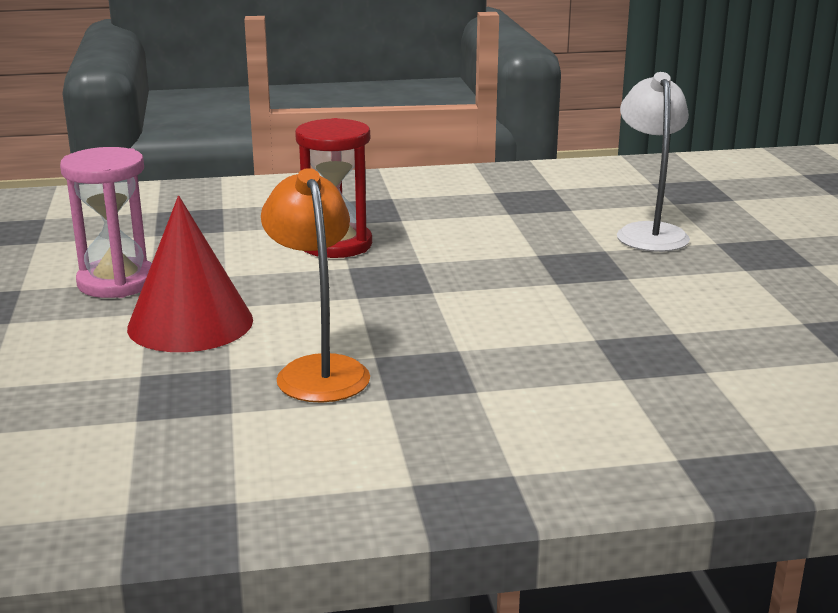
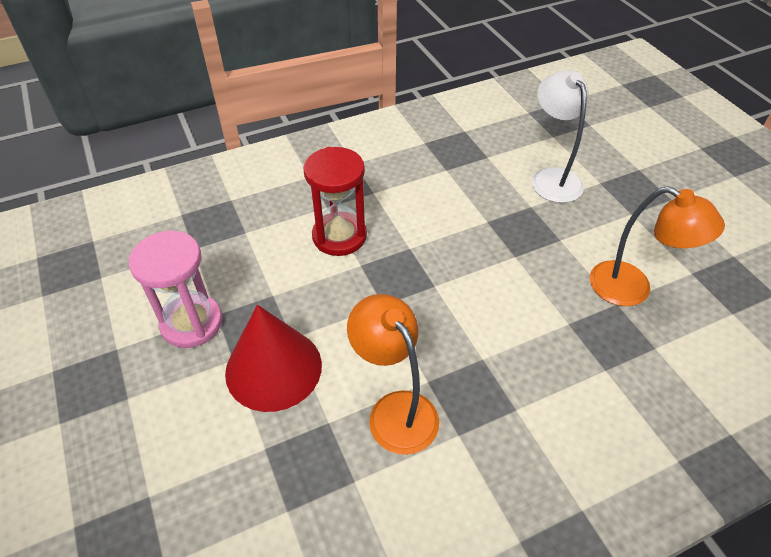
camera: 15 degrees left, 25 degrees up
none -> orange lamp [590,186,725,306]

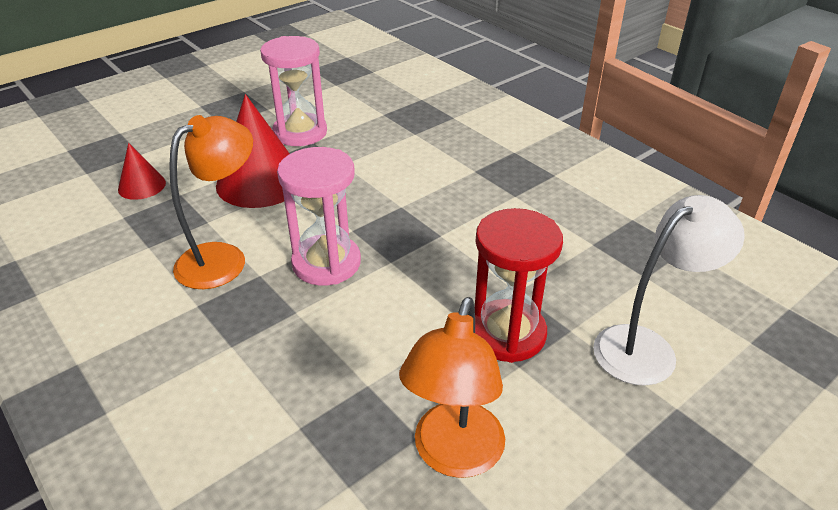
camera: 75 degrees right, 10 degrees down
red hourglass [303,147,367,256] -> red hourglass moved to [475,208,563,363]
none -> red cone [118,143,166,200]
none -> pink hourglass [277,147,361,286]

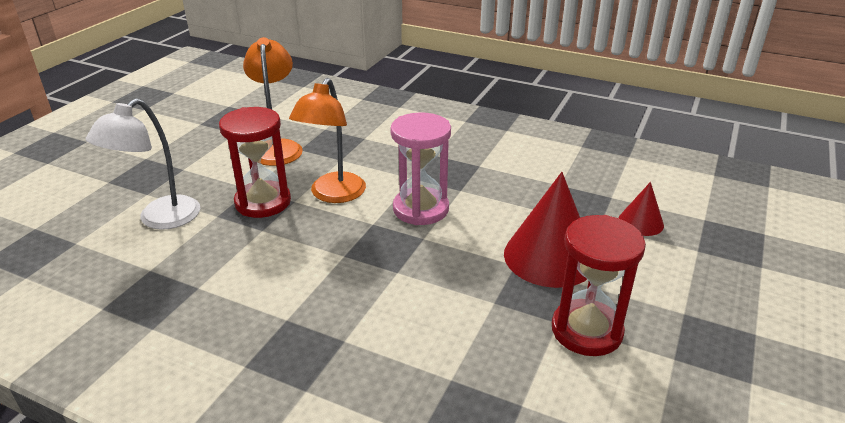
camera: 155 degrees right, 5 degrees down
orange lamp [169,115,253,289] -> orange lamp moved to [289,78,366,203]
pink hourglass [260,36,327,146] -> red hourglass [552,215,646,356]

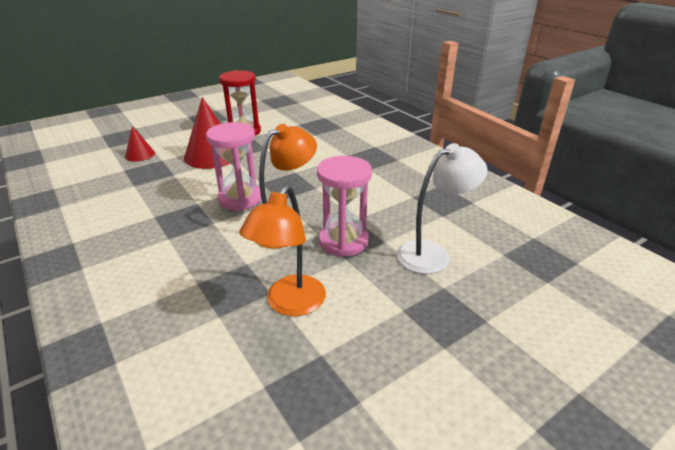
camera: 150 degrees left, 0 degrees up
red hourglass [219,107,291,218] -> pink hourglass [317,156,372,257]

